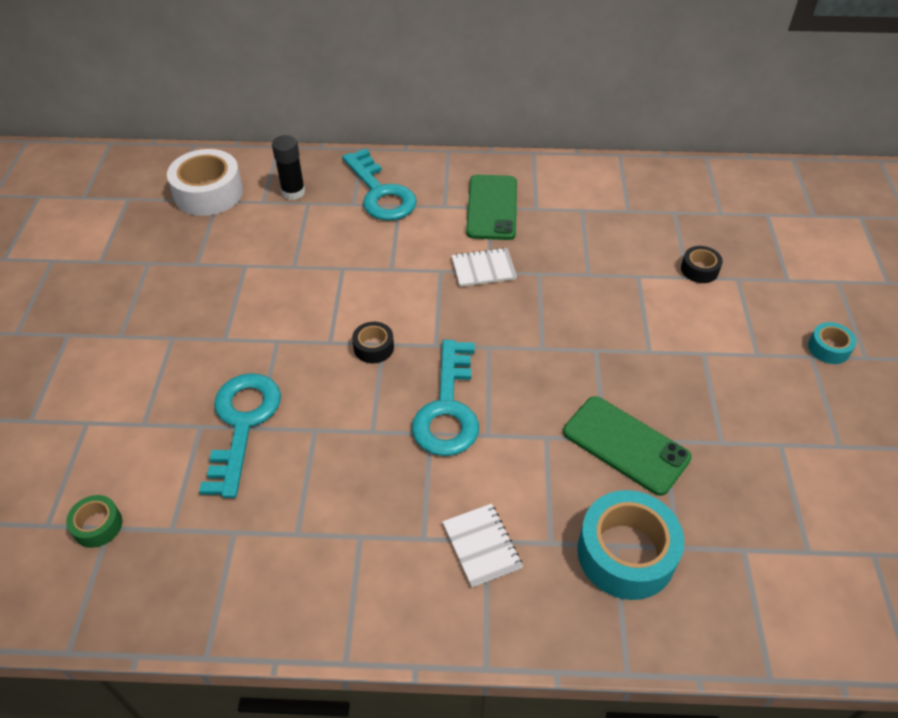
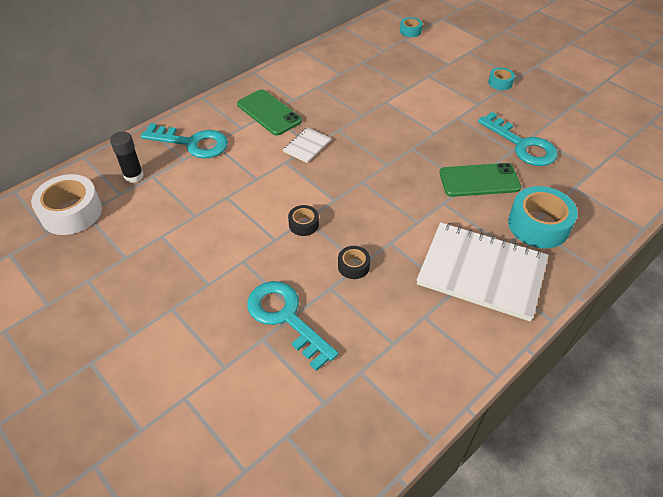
camera: 45 degrees left, 0 degrees up
green tape [66,495,122,548] -> none
turquoise key [412,340,479,456] -> turquoise key moved to [478,112,558,166]
white notebook [442,504,523,588] -> white notebook [417,222,548,321], size x2.26
black tape [681,246,723,283] -> black tape moved to [338,246,370,279]
none -> turquoise tape [400,17,423,37]

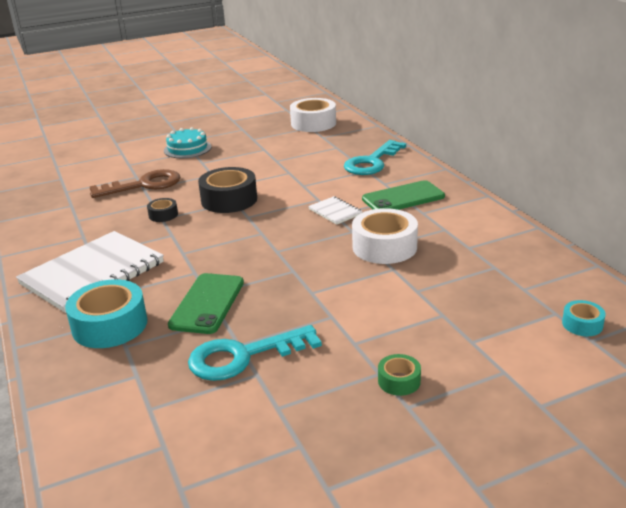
camera: 110 degrees right, 20 degrees down
black glue stick [110,132,144,183] -> none
turquoise key [247,281,338,371] -> brown key [89,169,181,198]
black tape [288,205,319,236] -> black tape [198,167,257,213], size x2.00
turquoise tape [488,68,515,90] -> green tape [378,354,421,396]
none -> turquoise cake [164,127,212,158]
none -> white tape [352,208,418,264]

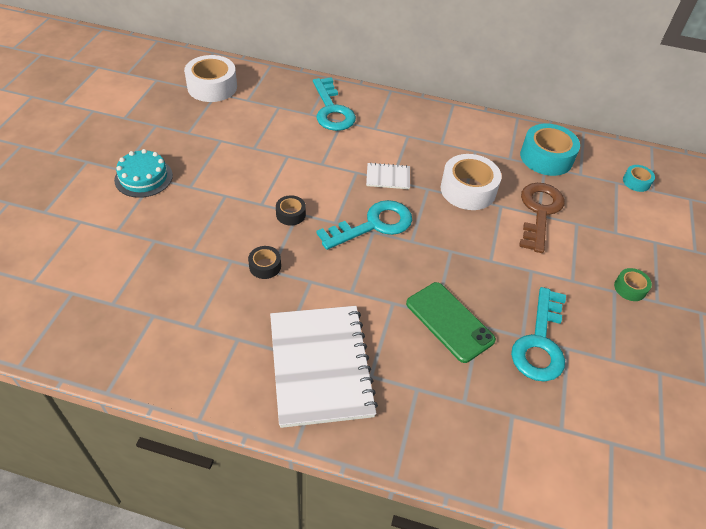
camera: 55 degrees left, 20 degrees up
turquoise tape [65,279,147,348] -> turquoise tape moved to [520,123,580,176]
brown key [89,169,181,198] -> brown key moved to [519,183,565,253]
black tape [198,167,257,213] -> black tape [276,195,306,226], size x0.50
green phone [362,180,445,210] -> none
none -> turquoise key [316,200,412,250]

